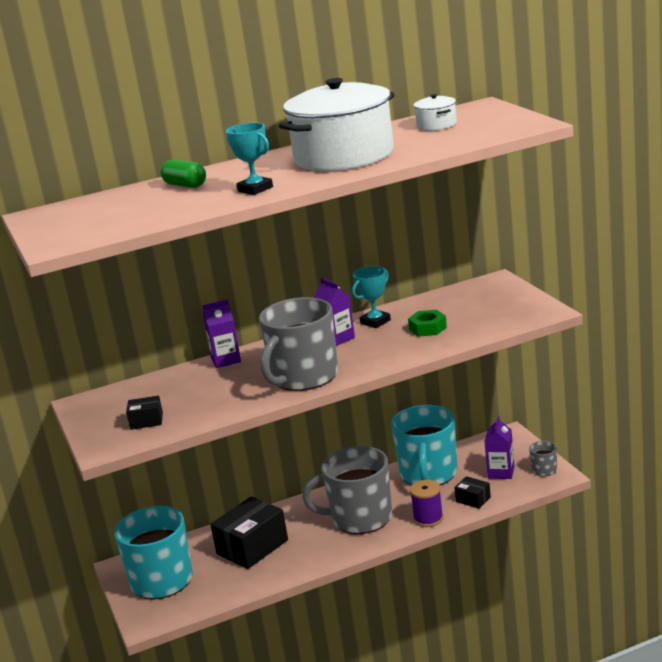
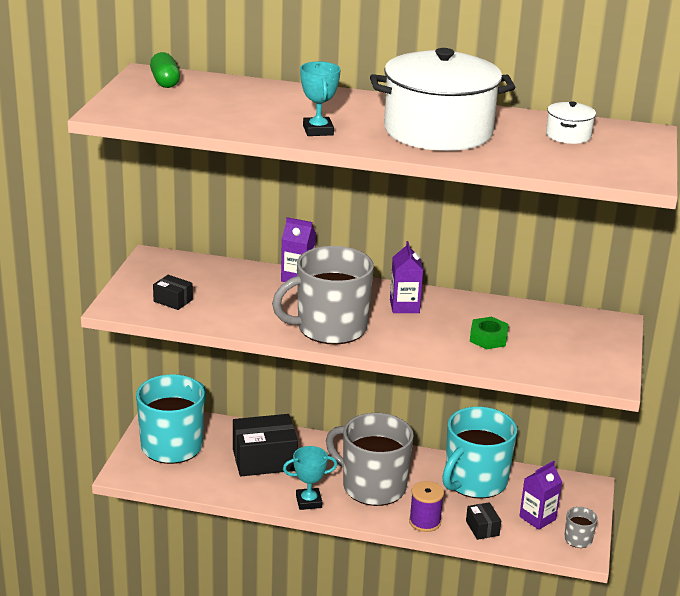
camera: 30 degrees right, 5 degrees up
green capsule [160,160,206,188] -> green capsule moved to [150,52,180,88]
turquoise trophy [352,266,391,328] -> turquoise trophy moved to [283,446,337,510]

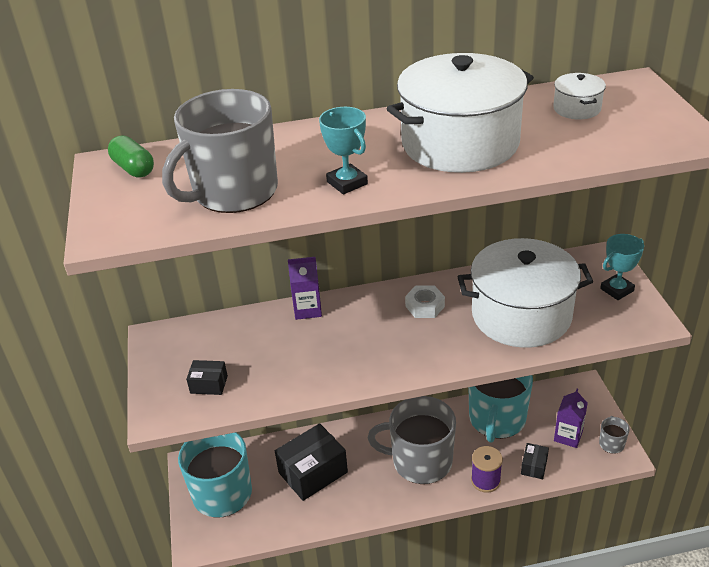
camera: 20 degrees left, 10 degrees up
grey mug [272,246,374,345] -> grey mug moved to [162,89,278,213]
turquoise trophy [283,446,337,510] -> turquoise trophy moved to [600,234,644,300]
purple carton [390,241,423,313] -> white nut [405,286,445,318]
black box [466,502,501,540] -> black box turned 60 degrees clockwise [521,443,549,479]
green nut [470,317,509,349] -> white pot [457,238,593,348]

